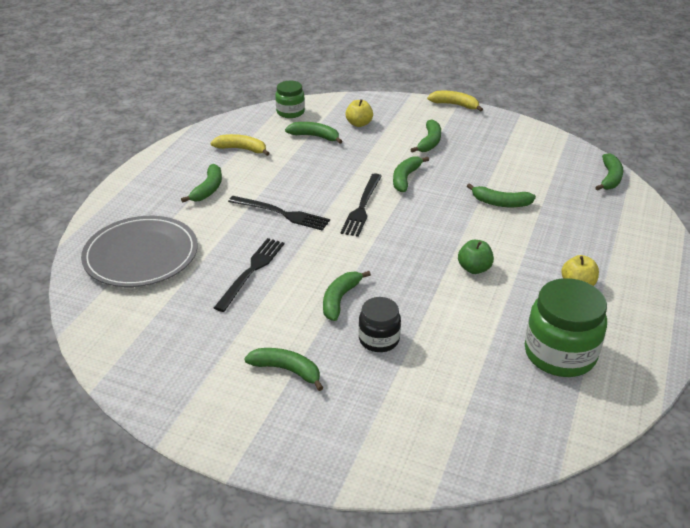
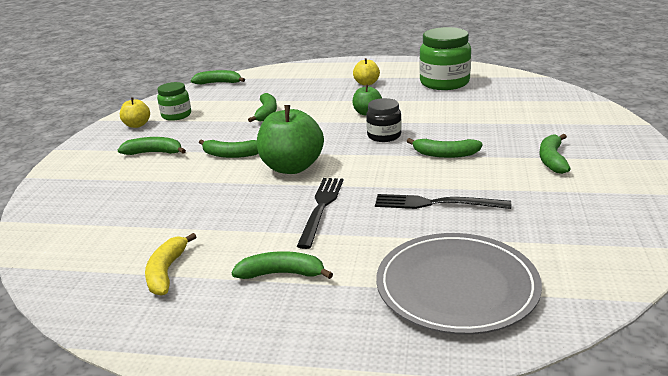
camera: 100 degrees left, 10 degrees down
green jar [275,81,305,118] -> green jar moved to [157,82,191,121]
green banana [285,122,343,144] -> none
black fork [340,173,382,237] -> green apple [257,105,324,174]
yellow apple [345,99,373,127] -> yellow apple moved to [120,97,150,128]
black jar [359,297,401,352] -> black jar moved to [366,98,402,142]
yellow banana [427,91,483,112] -> none

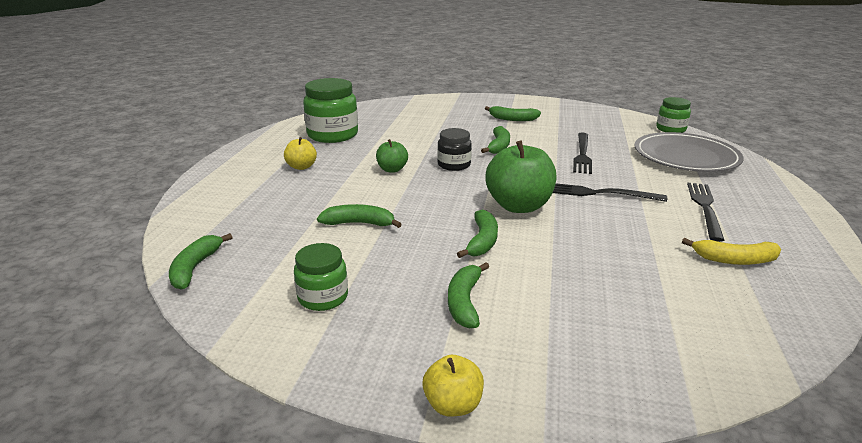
camera: 90 degrees left, 0 degrees up
yellow apple [120,97,150,128] -> yellow apple moved to [422,355,484,417]
green banana [232,251,333,279] -> black fork [687,183,724,242]
none -> green jar [656,97,691,133]

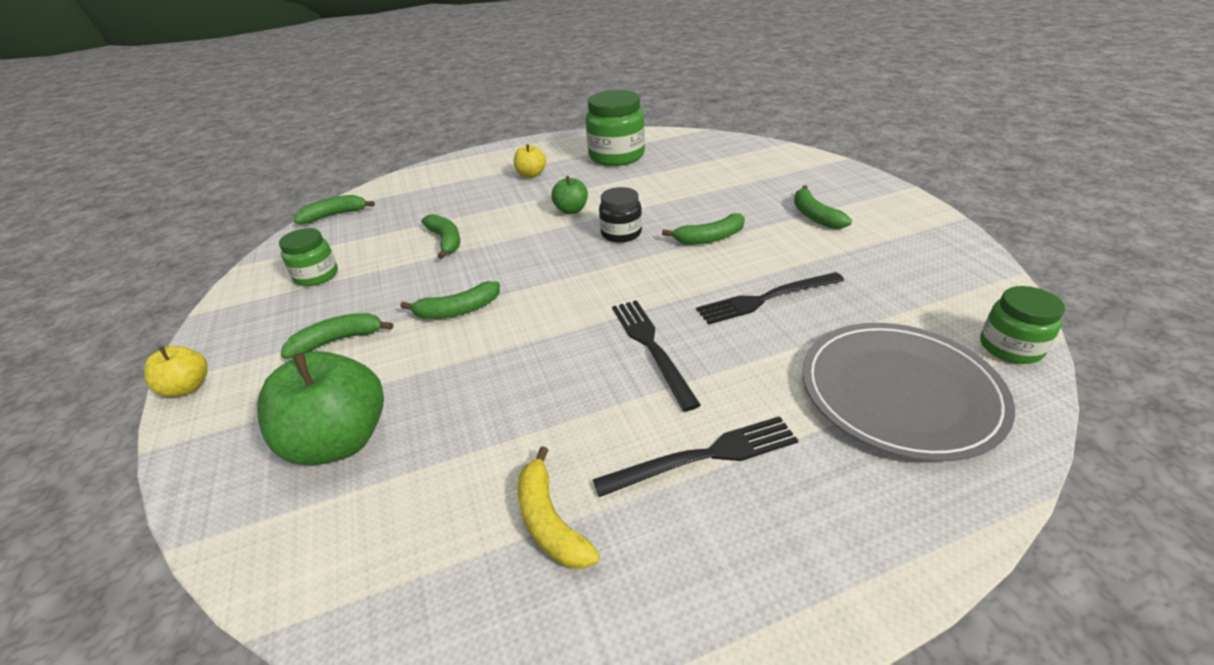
camera: 60 degrees right, 10 degrees up
green apple [486,141,557,213] -> green apple moved to [257,351,384,465]

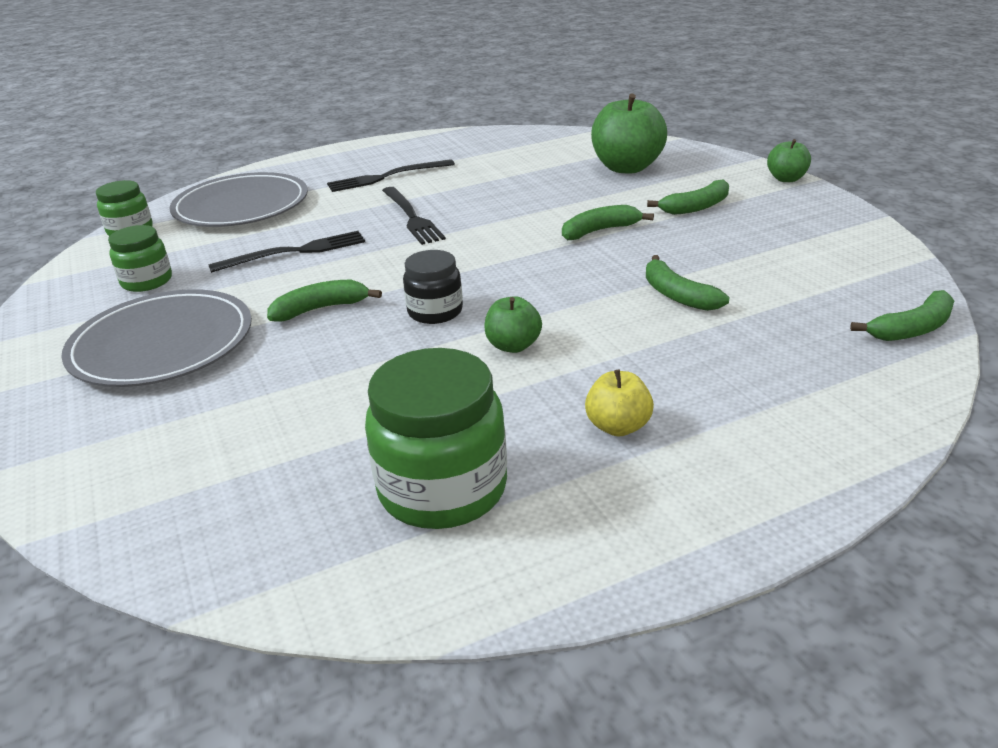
camera: 175 degrees right, 5 degrees down
yellow apple [144,346,207,397] -> green apple [767,139,811,182]
green jar [279,228,338,286] -> green jar moved to [108,225,172,292]
yellow banana [517,446,600,569] -> none
green banana [794,185,852,229] -> grey plate [61,289,252,387]

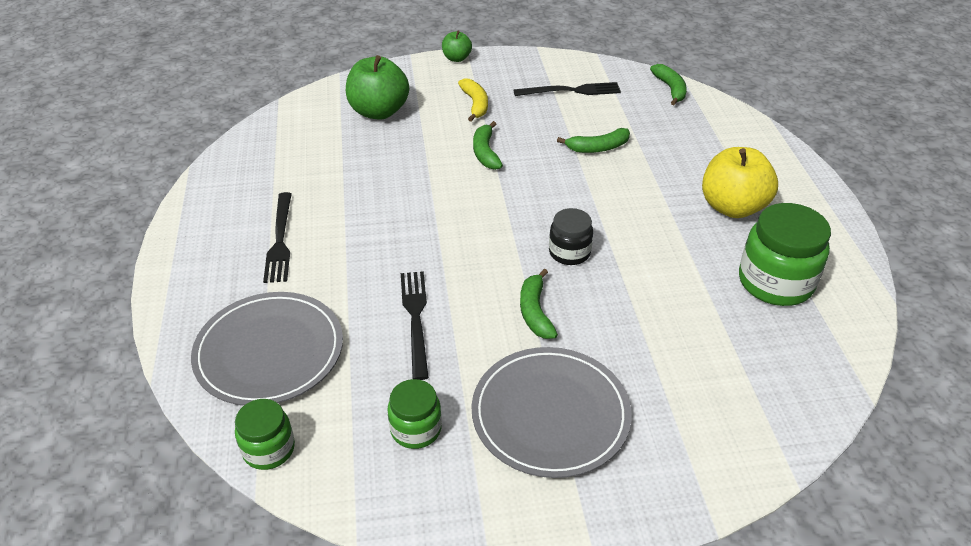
camera: 75 degrees left, 10 degrees up
black fork [382,187,446,245] -> black fork moved to [514,82,621,96]
green apple [484,296,542,353] -> none
yellow apple [585,370,654,437] -> yellow apple [702,147,778,218], size x1.89
green banana [647,179,729,215] -> yellow banana [458,78,488,122]

